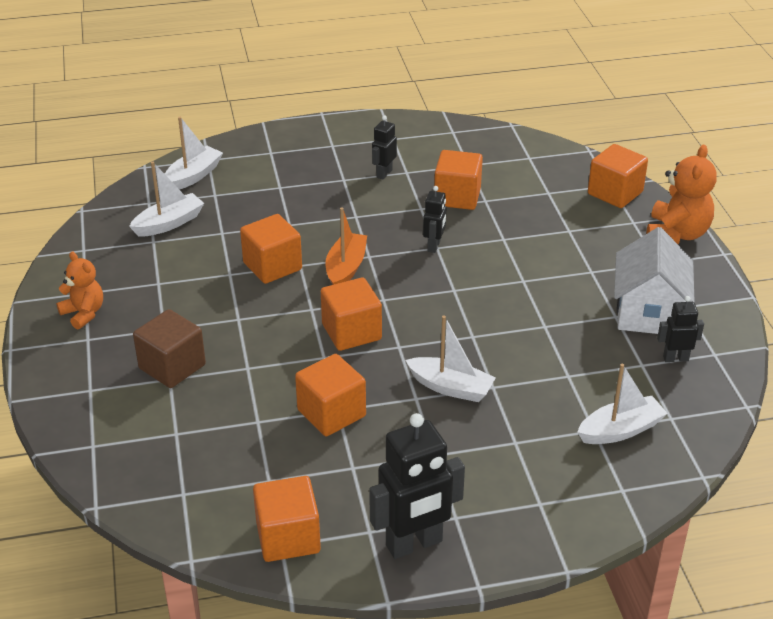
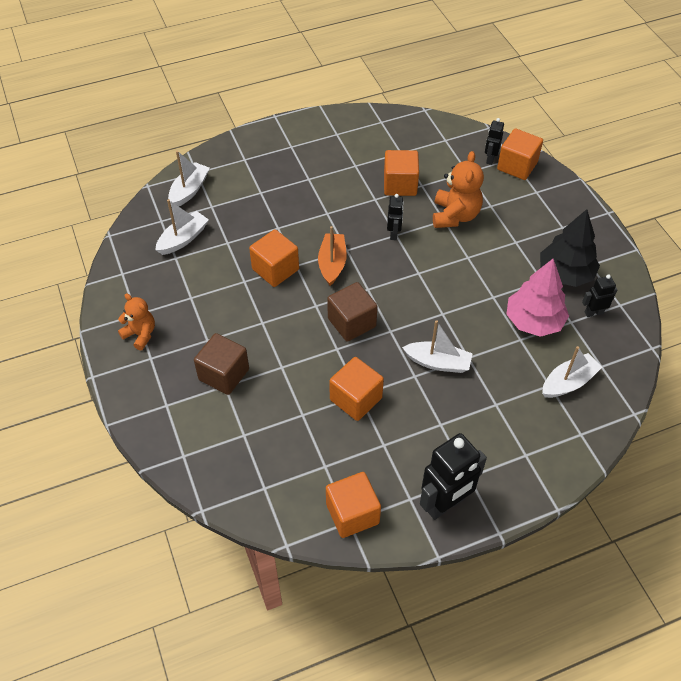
camera: 10 degrees left, 15 degrees up
orange cube [321,277,382,351] -> brown cube [327,282,378,342]
black robot [372,115,397,179] -> black robot moved to [485,118,504,165]
white house [614,227,695,334] -> black tree [540,209,600,287]
orange teddy bear [646,145,717,244] -> orange teddy bear moved to [433,151,484,228]
none -> pink tree [506,259,569,337]

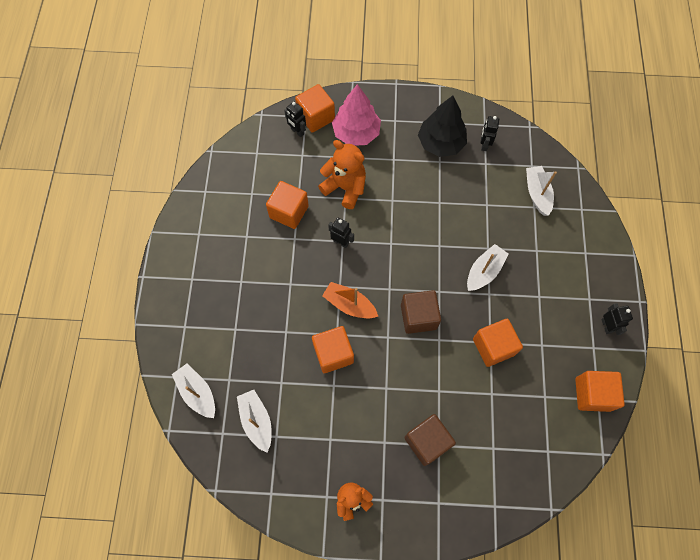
camera: 65 degrees left, 15 degrees up
black robot [420,433,487,520] -> black robot [601,303,633,335], size x0.52
pink tree [506,259,569,337] -> pink tree moved to [332,84,381,146]

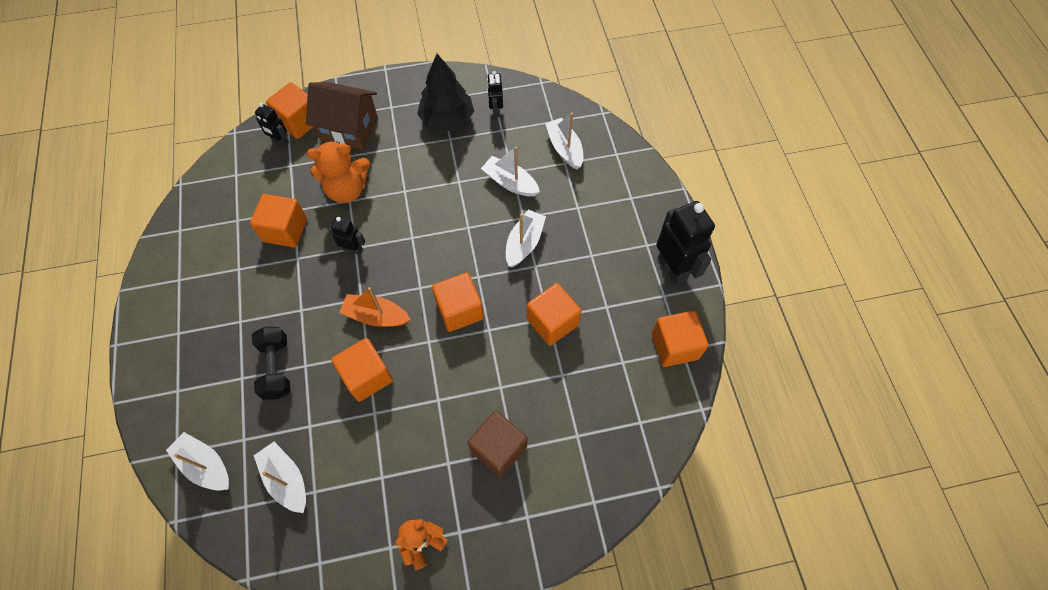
camera: 15 degrees left, 5 degrees down
orange teddy bear [318,140,366,209] -> orange teddy bear turned 150 degrees clockwise [307,141,370,203]
pink tree [332,84,381,146] -> brown house [306,82,378,150]
brown cube [401,290,441,334] -> orange cube [432,273,484,332]
black robot [601,303,633,335] -> black robot [656,201,715,285], size x1.91
none -> black dumbbell [252,327,291,400]
none -> white boat [481,146,540,197]

